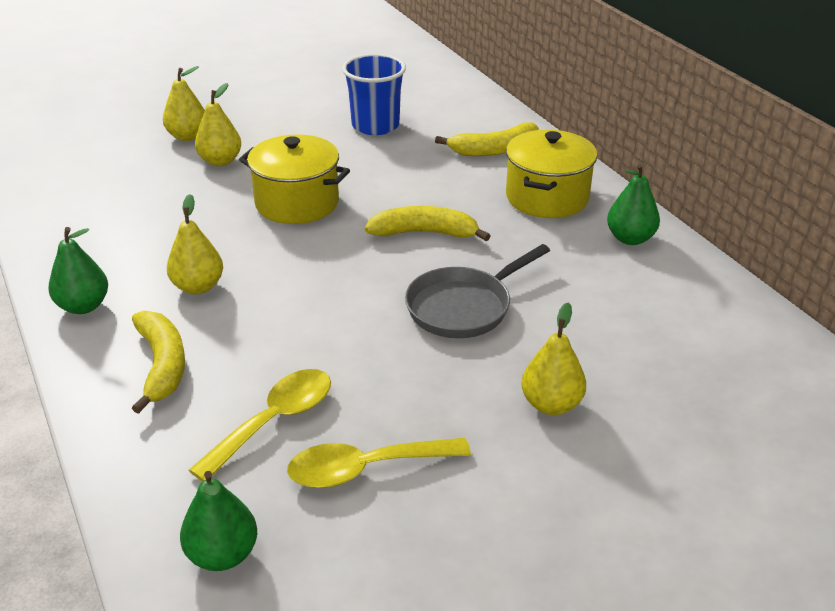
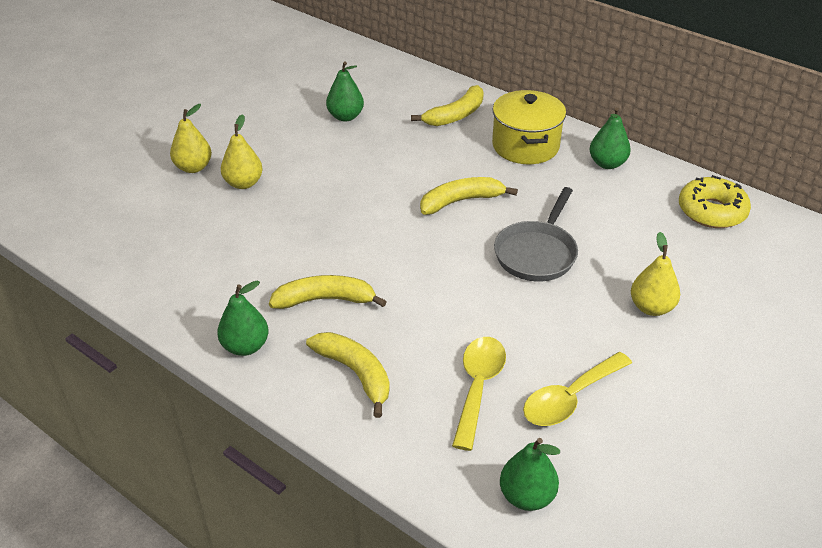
camera: 25 degrees left, 5 degrees up
yellow pear [167,194,223,294] -> yellow banana [269,275,387,309]
yellow pot [239,134,350,224] -> none
blue cup [342,54,406,135] -> green pear [326,62,364,121]
none -> yellow donut [679,175,751,228]

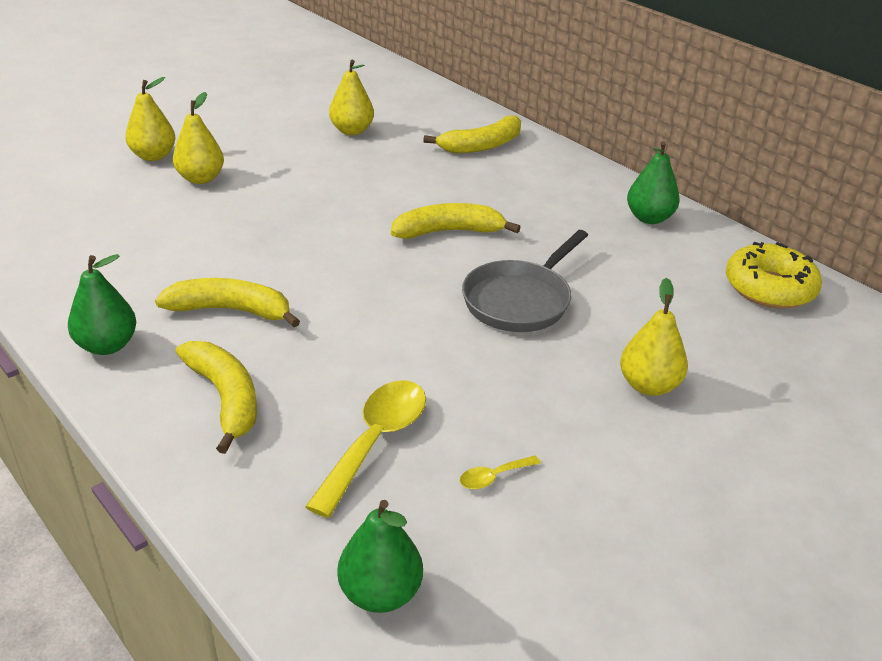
camera: 10 degrees right, 5 degrees down
green pear [326,62,364,121] -> yellow pear [329,59,374,135]
yellow pot [492,90,566,164] -> none
yellow spoon [523,352,632,426] -> yellow spoon [460,455,541,489], size x0.45

